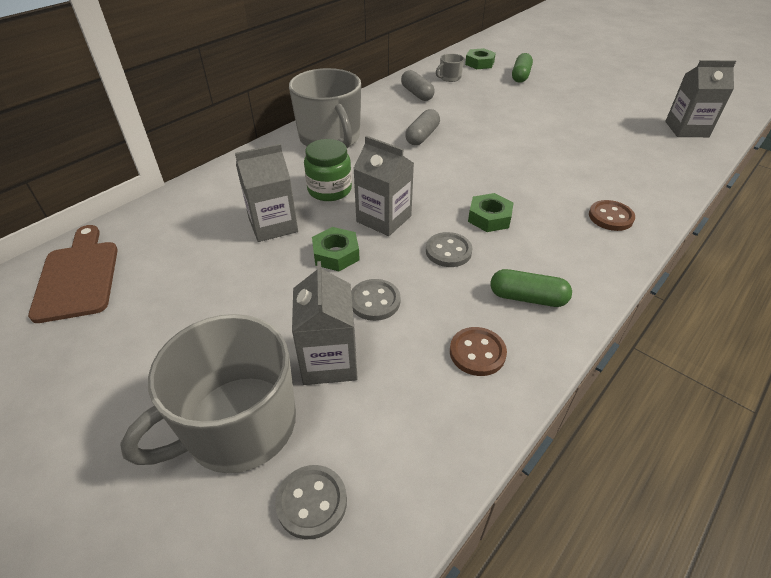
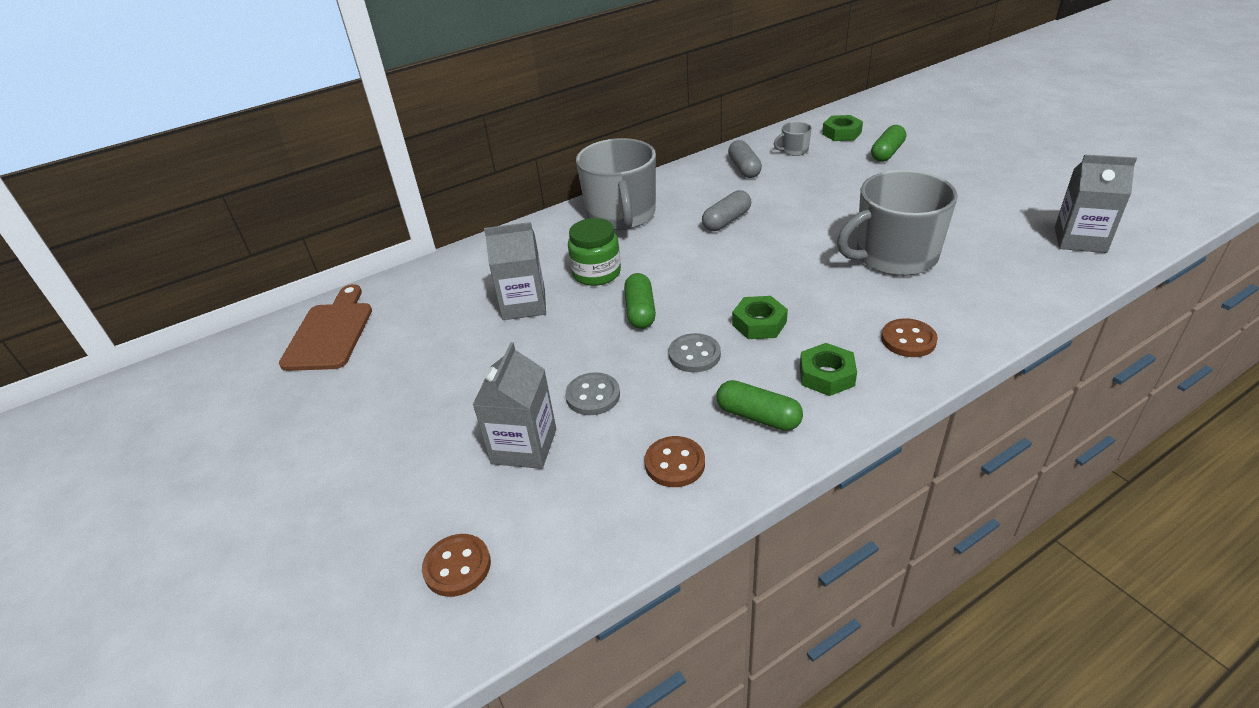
camera: 20 degrees right, 5 degrees down
grey mug [120,314,296,473] -> grey mug moved to [837,170,958,276]
grey button [275,465,347,539] -> brown button [422,534,491,597]
green nut [312,227,360,271] -> green nut moved to [800,343,857,396]
grey carton [353,136,414,236] -> green capsule [624,273,656,329]

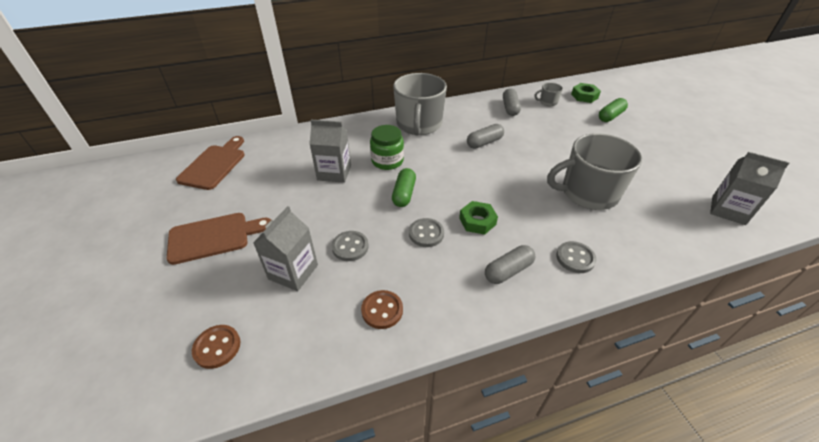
camera: 10 degrees right, 5 degrees up
green capsule [716,380,803,431] -> none
green nut [800,343,857,396] -> grey capsule [485,245,535,284]
brown button [881,318,938,357] -> grey button [556,241,597,273]
none -> brown cutting board [167,213,271,265]

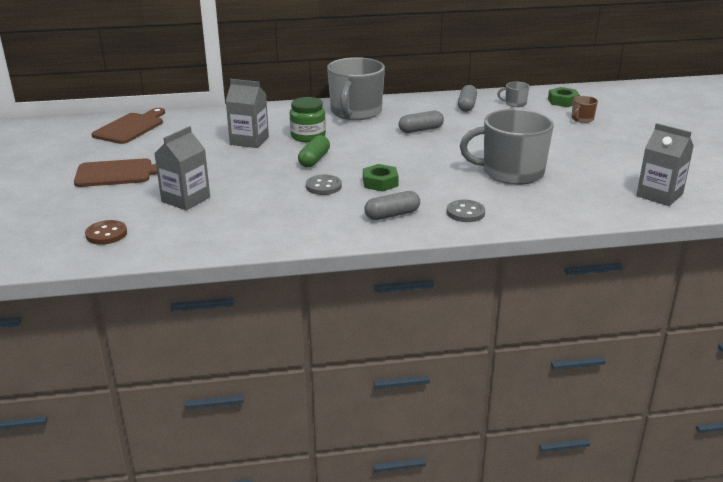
camera: 10 degrees right, 15 degrees down
grey button [332,231,369,261] -> none
brown button [361,290,403,329] -> none
green capsule [599,98,628,122] -> brown mug [572,96,598,123]

